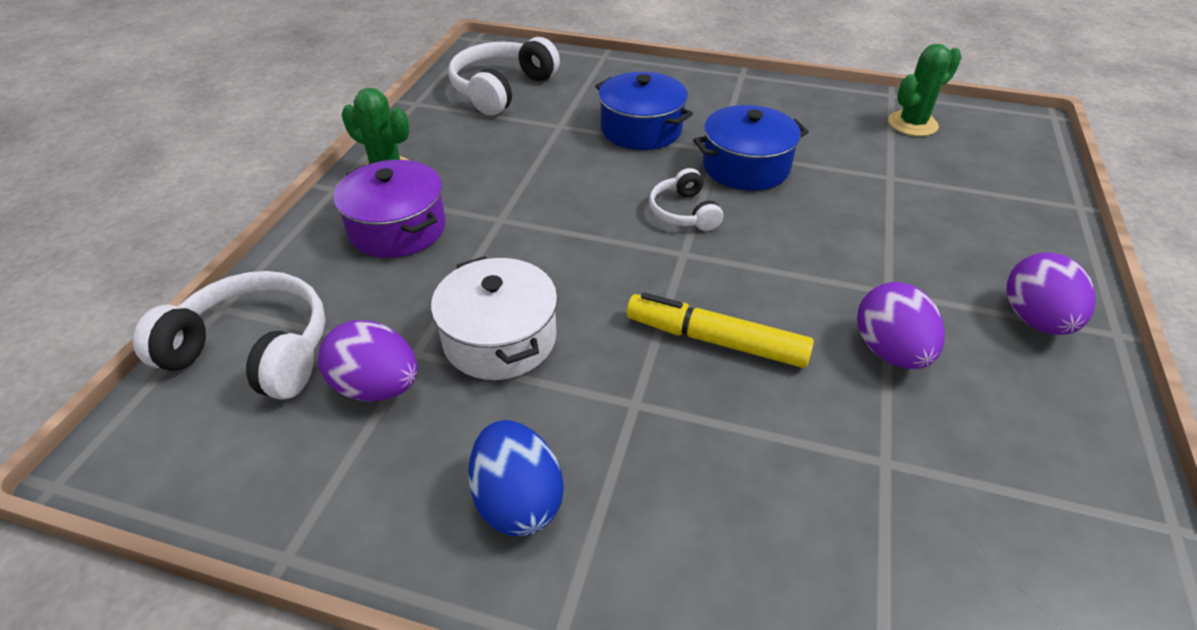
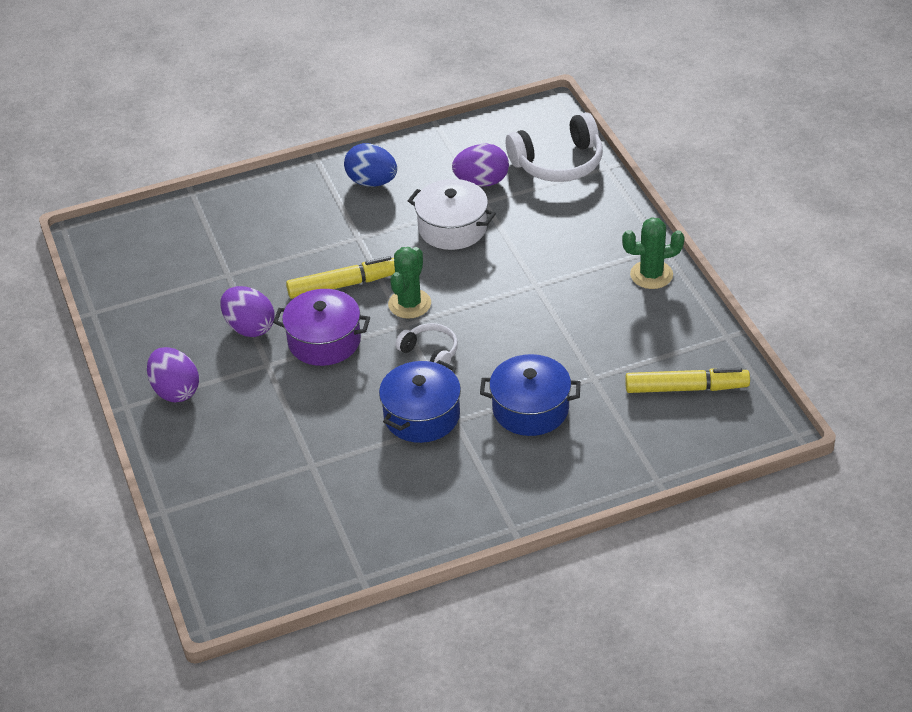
camera: 145 degrees right, 0 degrees up
purple pot [334,160,446,258] -> purple pot moved to [273,289,370,366]
white headphones [448,37,560,116] -> yellow marker [625,368,750,393]
green cactus [888,44,962,136] -> green cactus moved to [388,247,431,319]

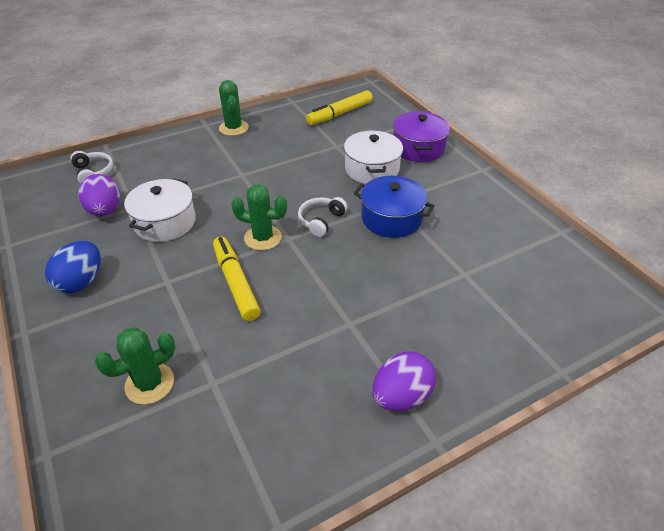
camera: 100 degrees left, 0 degrees up
purple egg [220,286,275,337] -> none
purple pot [273,289,370,366] -> purple pot moved to [393,111,450,162]
blue pot [480,354,581,436] -> white pot [344,131,403,184]
white headphones [506,112,603,182] -> white headphones [70,151,113,183], size x0.57
yellow marker [625,368,750,393] -> yellow marker turned 120 degrees counterclockwise [306,90,373,125]
none -> green cactus [94,328,175,405]

